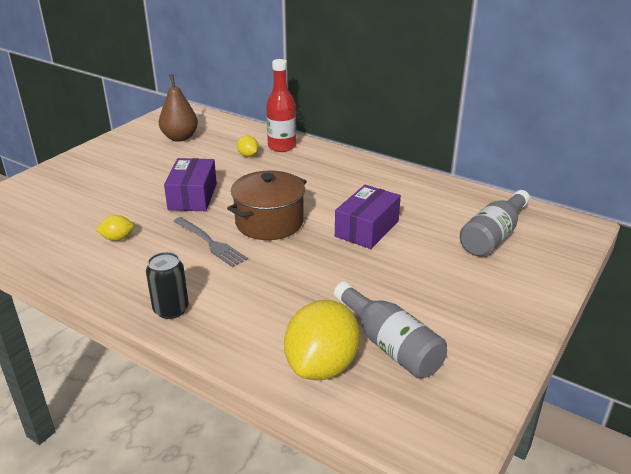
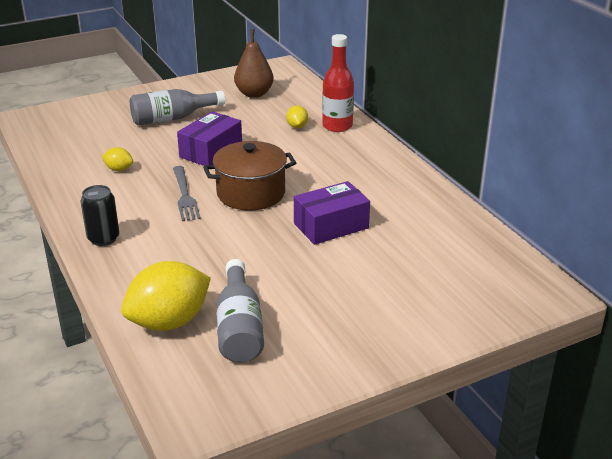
camera: 30 degrees right, 0 degrees up
grey bottle [460,190,530,257] -> grey bottle moved to [130,89,225,125]

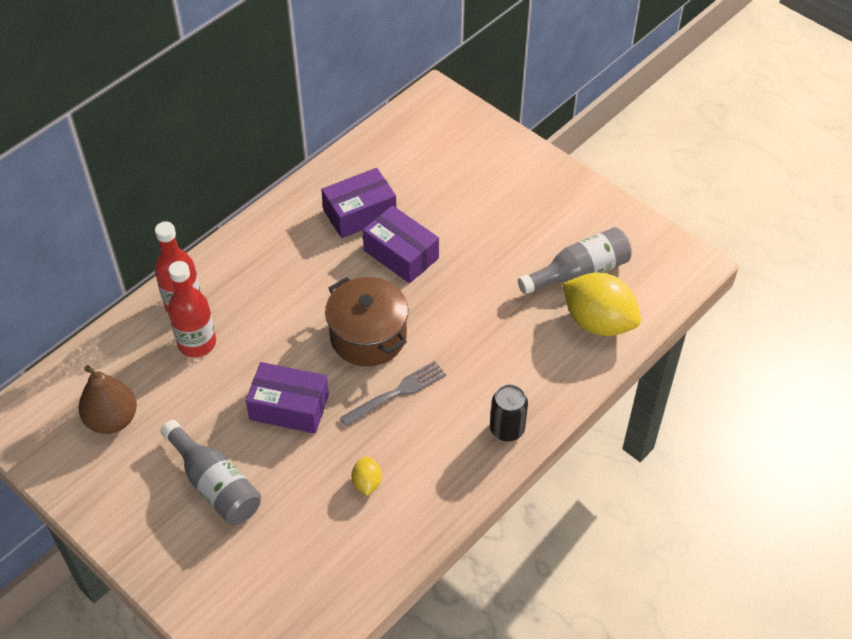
camera: 110 degrees left, 20 degrees up
yellow lemon [286,106,308,128] -> red bottle [168,261,216,357]
none -> purple box [321,168,396,238]

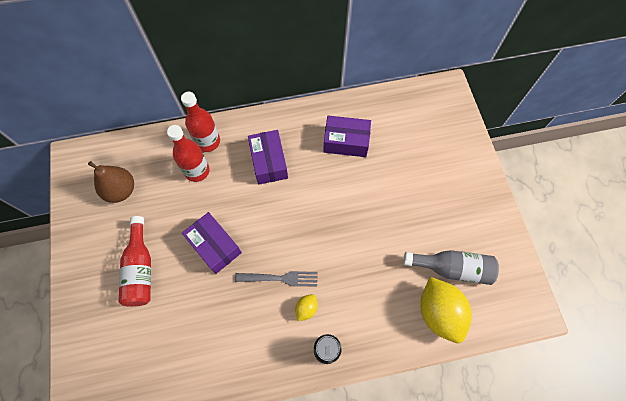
camera: 35 degrees right, 15 degrees up
grey bottle [160,420,261,525] -> red bottle [119,216,151,306]
brown pot [325,277,408,366] -> none
yellow lemon [351,457,382,496] -> yellow lemon moved to [295,294,317,321]
purple box [362,205,439,283] -> purple box moved to [248,130,288,185]

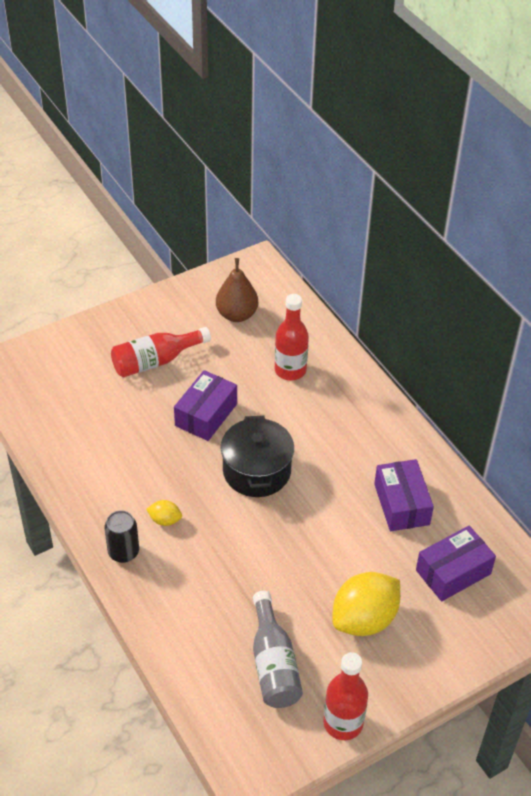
camera: 70 degrees right, 20 degrees down
red bottle [181,92,220,152] -> red bottle moved to [323,652,368,740]
grey fork [235,271,318,287] -> none
purple box [248,130,288,185] -> purple box moved to [416,526,496,601]
yellow lemon [420,277,472,343] -> yellow lemon moved to [332,572,400,636]
none -> black pot [221,416,294,497]

